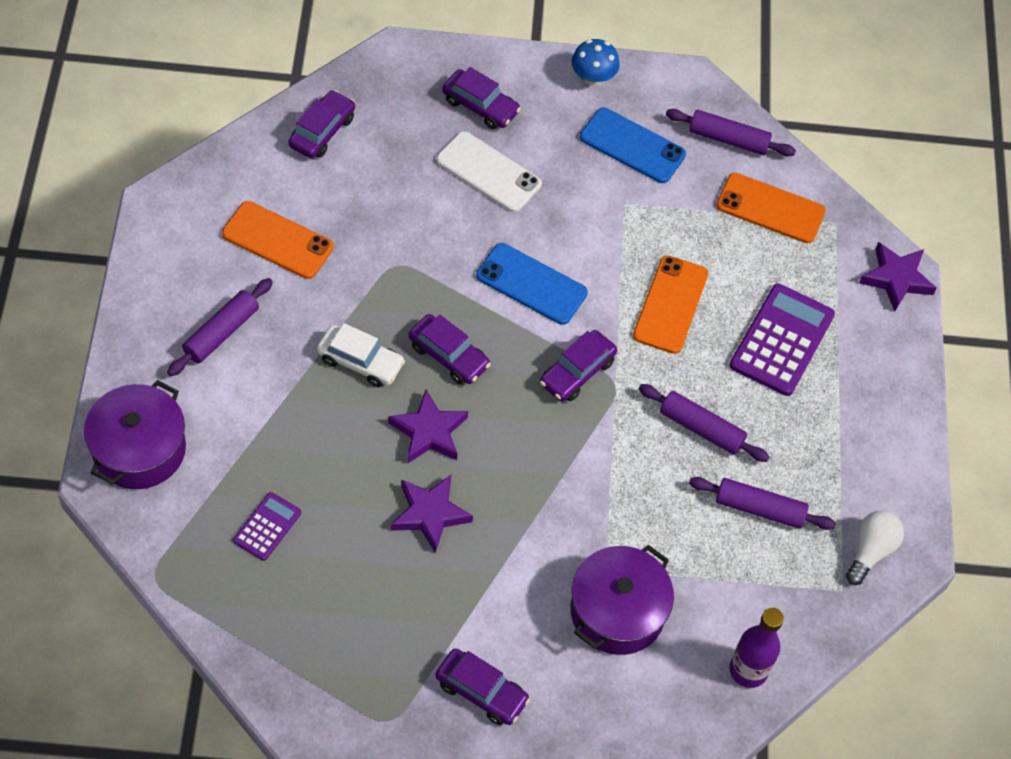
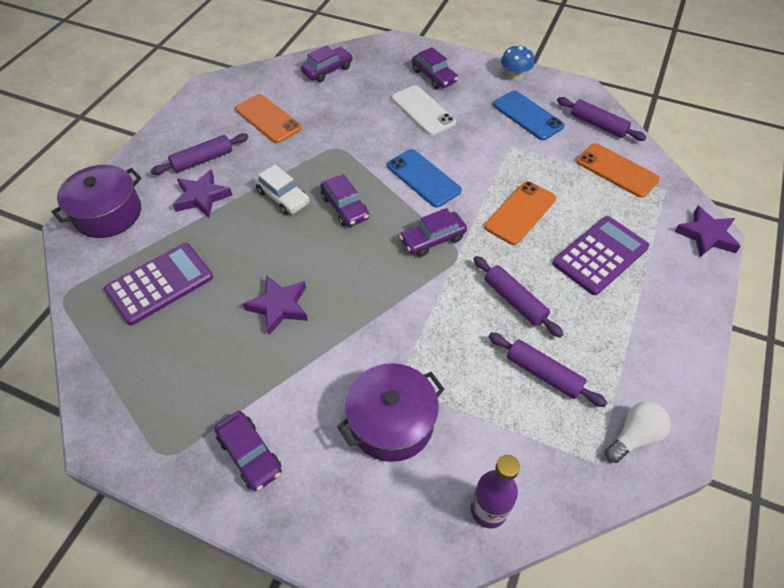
camera: 25 degrees right, 5 degrees down
purple calculator [233,492,301,561] -> purple calculator [104,243,213,326], size x1.85
purple star [388,389,468,464] -> purple star moved to [173,169,232,217]

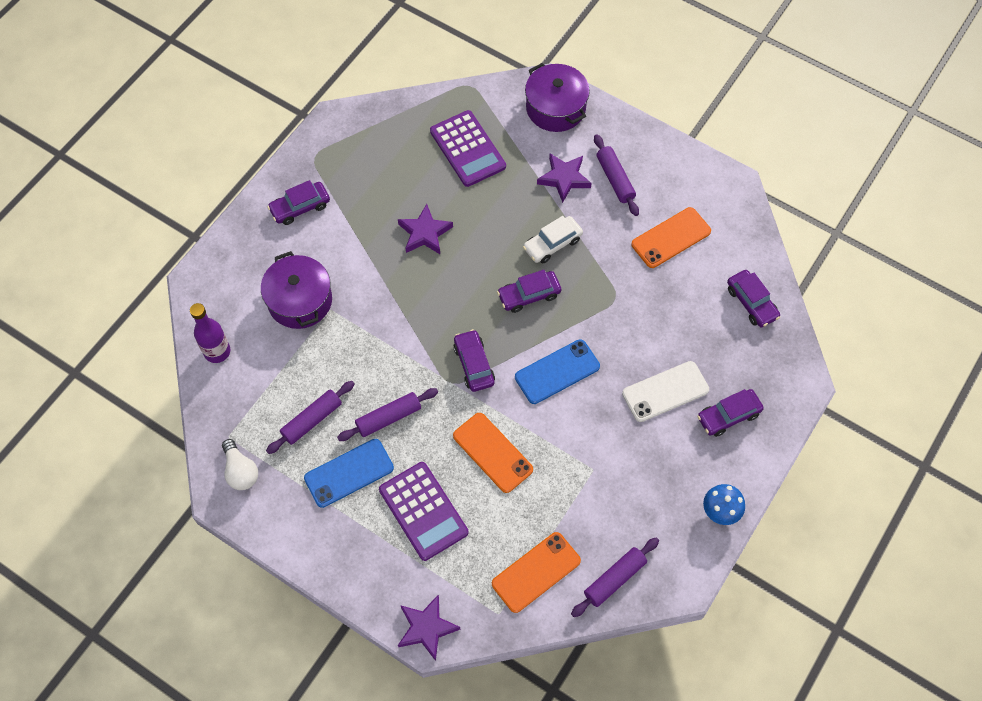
camera: 100 degrees right, 10 degrees up
blue phone [493,90,564,140] -> blue phone moved to [304,439,394,508]

